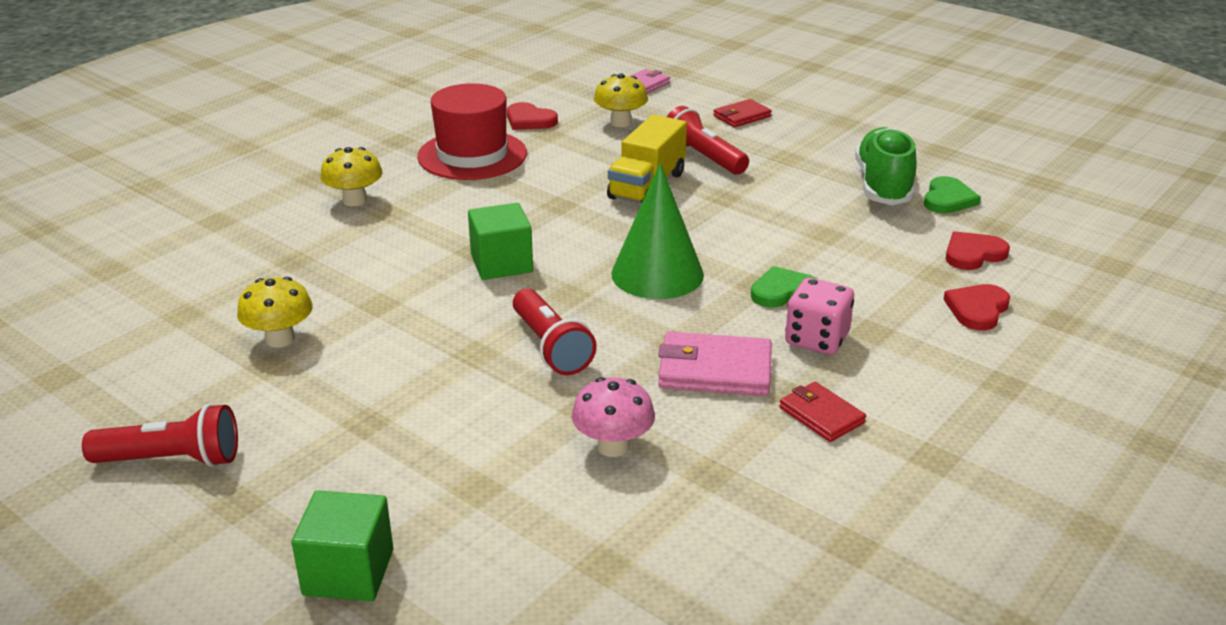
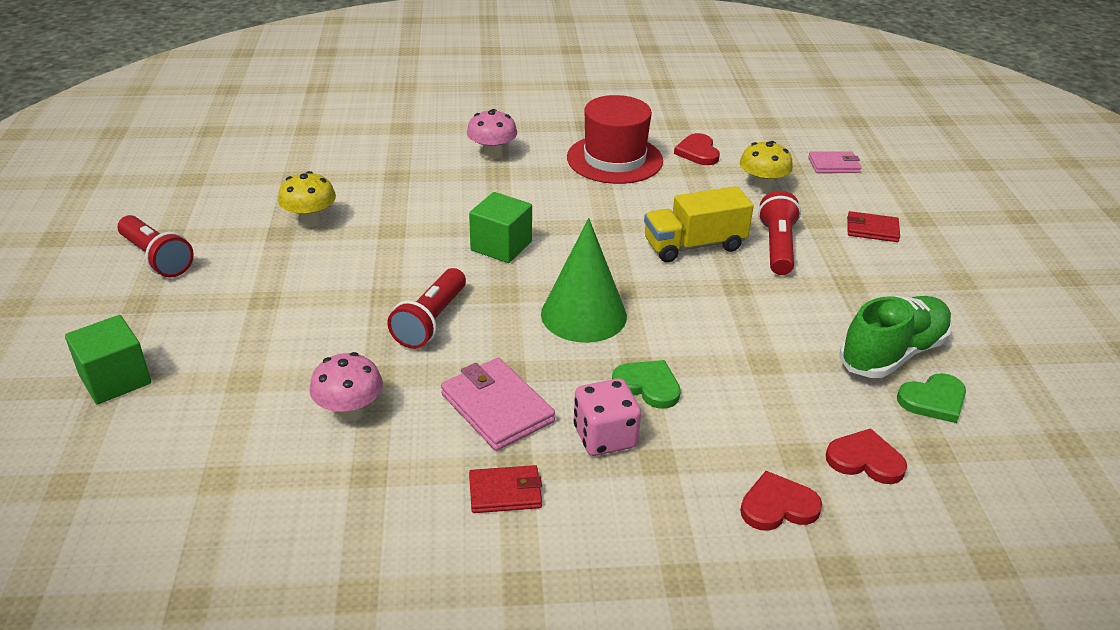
camera: 45 degrees right, 5 degrees up
yellow mushroom [320,147,383,206] -> pink mushroom [467,109,517,159]
red wallet [779,382,866,442] -> red wallet turned 75 degrees clockwise [469,465,542,513]

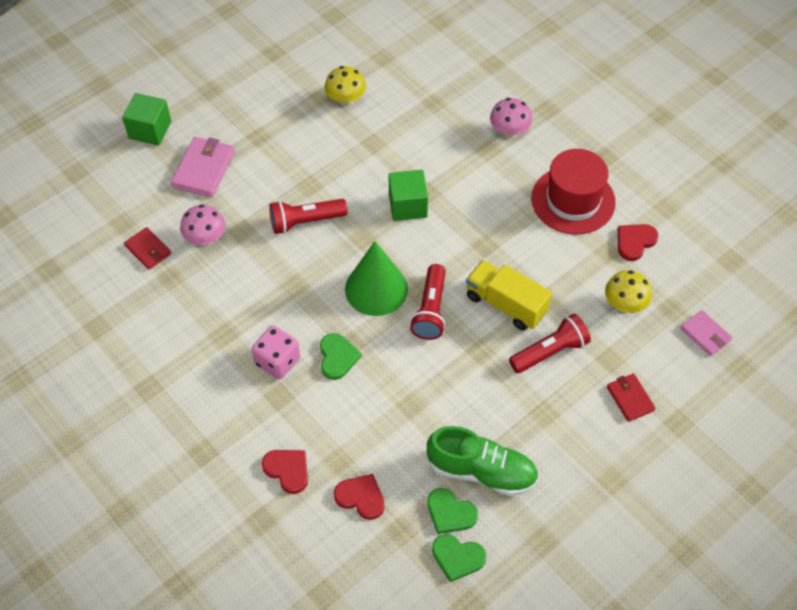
camera: 55 degrees right, 20 degrees up
red flashlight [118,215,194,277] -> red flashlight moved to [410,264,446,340]
pink wallet [441,358,555,451] -> pink wallet moved to [171,137,235,197]
red wallet [469,465,542,513] -> red wallet moved to [124,227,171,270]
red heart [826,428,907,484] -> red heart turned 45 degrees counterclockwise [334,474,385,520]
none -> green heart [432,534,486,582]

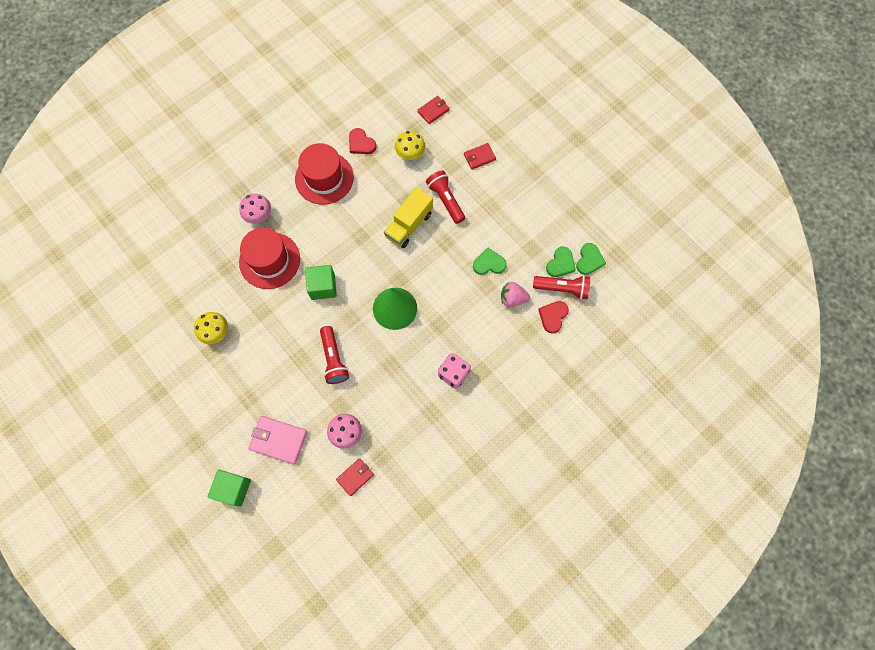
camera: 90 degrees left, 15 degrees up
red heart [262,450,308,494] -> none
green heart [320,333,362,380] -> green heart moved to [473,248,507,275]
red flashlight [410,264,446,340] -> red flashlight moved to [533,275,590,300]
green shoe [427,426,538,496] -> none
pink wallet [680,310,732,356] -> red wallet [417,96,449,124]
none -> red hat [239,228,300,289]
none -> pink strawberry [501,282,530,307]

